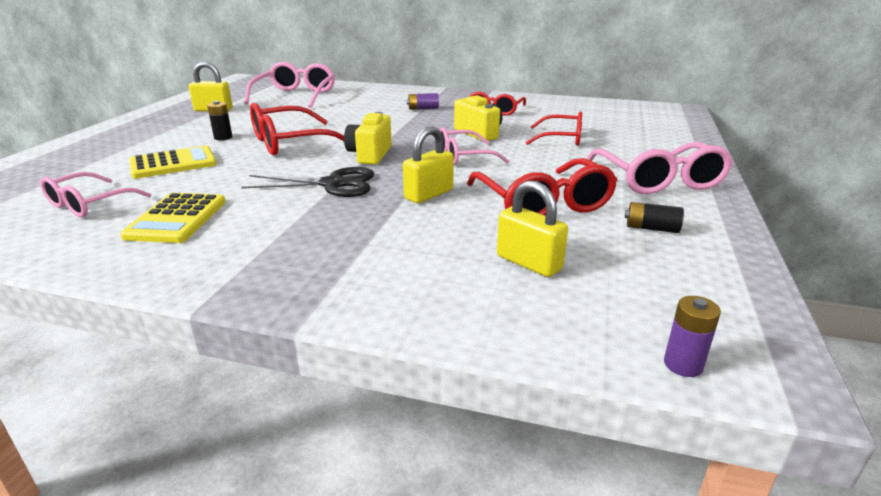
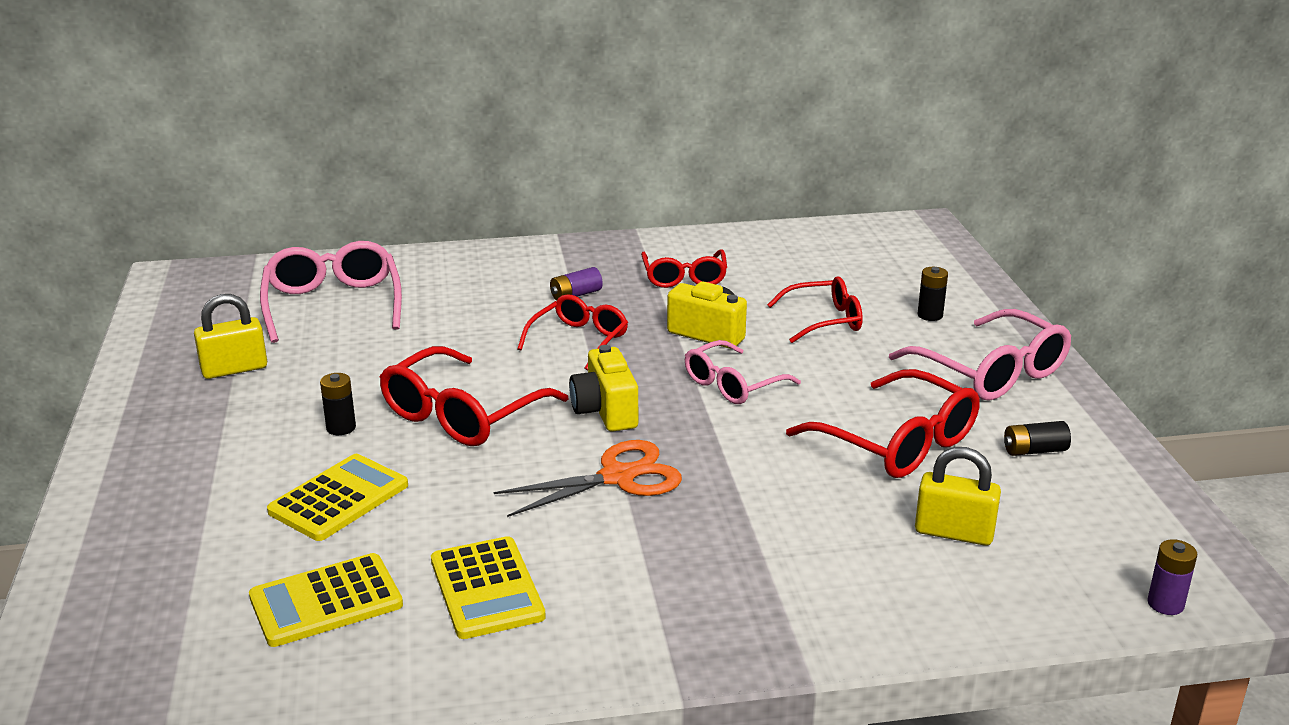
camera: 25 degrees left, 0 degrees up
pink glasses [40,172,151,218] -> yellow calculator [249,553,403,647]
black scissors [242,167,374,197] -> orange scissors [494,440,682,517]
yellow padlock [403,126,454,203] -> none
none -> red glasses [517,294,628,370]
none -> black battery [918,267,948,321]

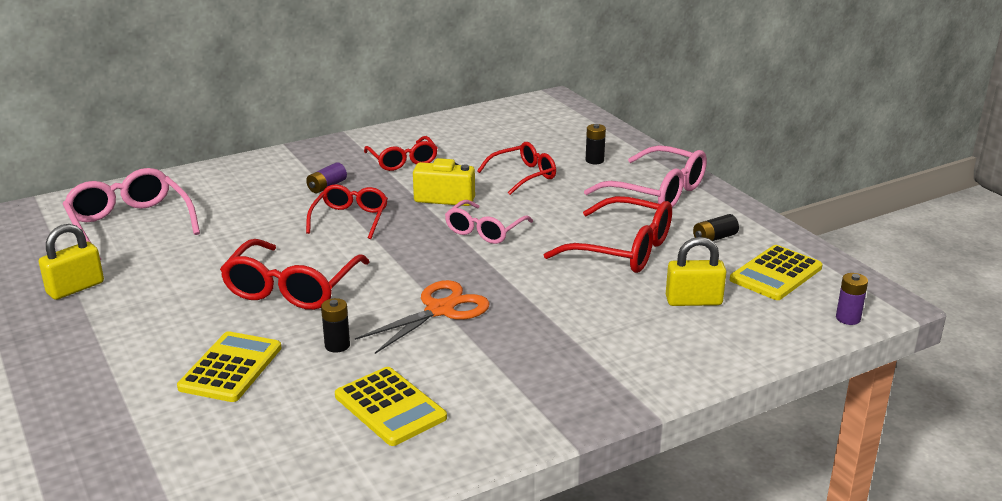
camera: 20 degrees left, 0 degrees up
yellow calculator [249,553,403,647] -> yellow calculator moved to [730,245,823,300]
black battery [320,373,356,435] -> black battery moved to [321,298,350,353]
yellow camera [569,345,638,432] -> none

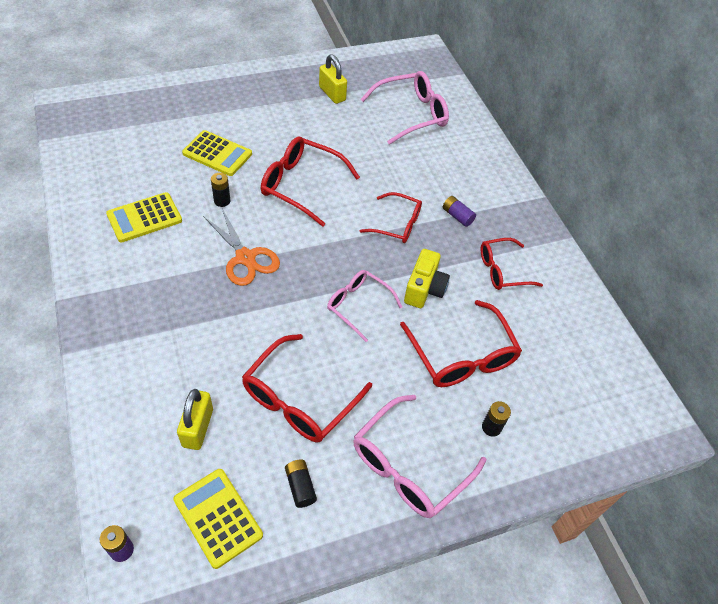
camera: 95 degrees right, 25 degrees up
red glasses [477,142,556,195] -> red glasses [400,300,522,387], size x1.54

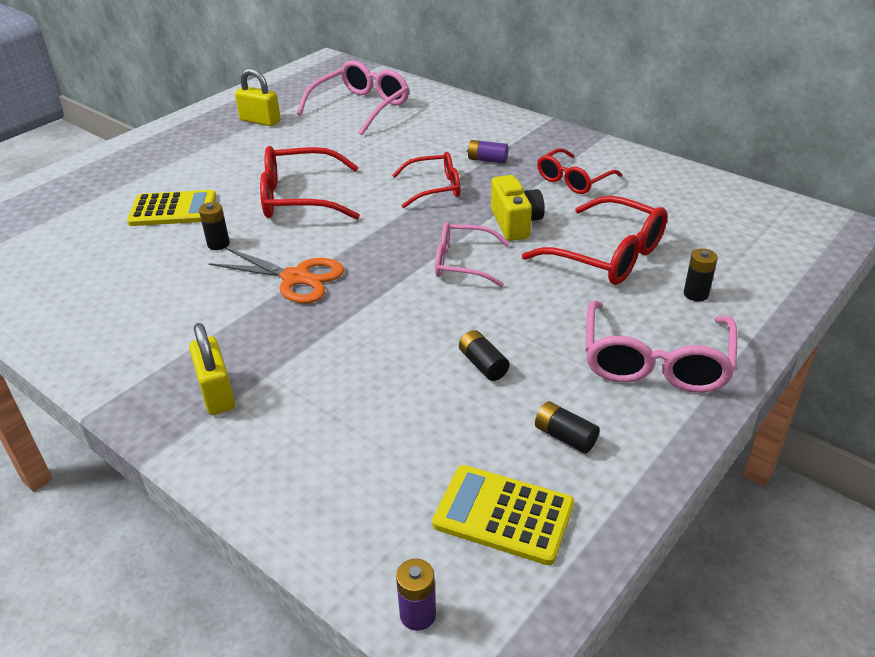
camera: 25 degrees left, 15 degrees down
yellow calculator [106,192,182,242] -> none
yellow padlock [177,389,213,450] -> yellow padlock moved to [189,323,235,415]
red glasses [242,334,372,442] -> black battery [459,330,509,381]

